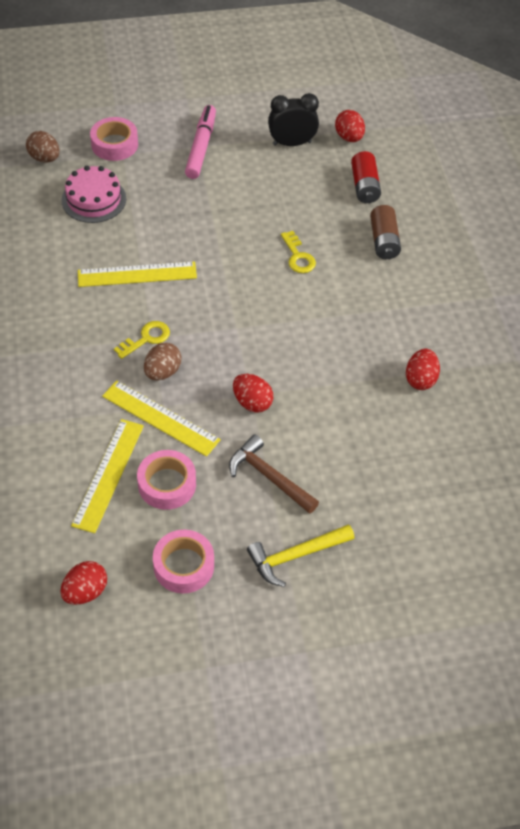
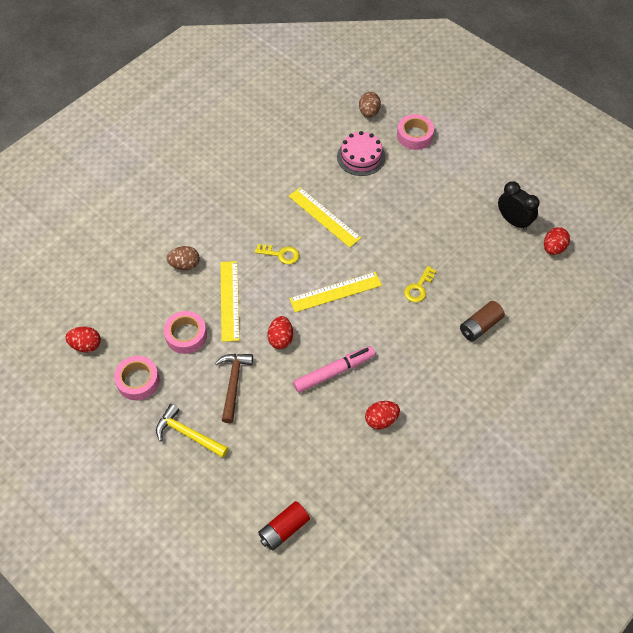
camera: 55 degrees right, 5 degrees up
yellow ruler [71,419,144,533] -> yellow ruler moved to [289,272,382,313]
brown egg [144,342,182,381] -> brown egg moved to [166,246,200,270]
pink marker [185,105,216,179] -> pink marker moved to [293,346,375,393]
red battery [351,151,381,203] -> red battery moved to [258,501,310,551]

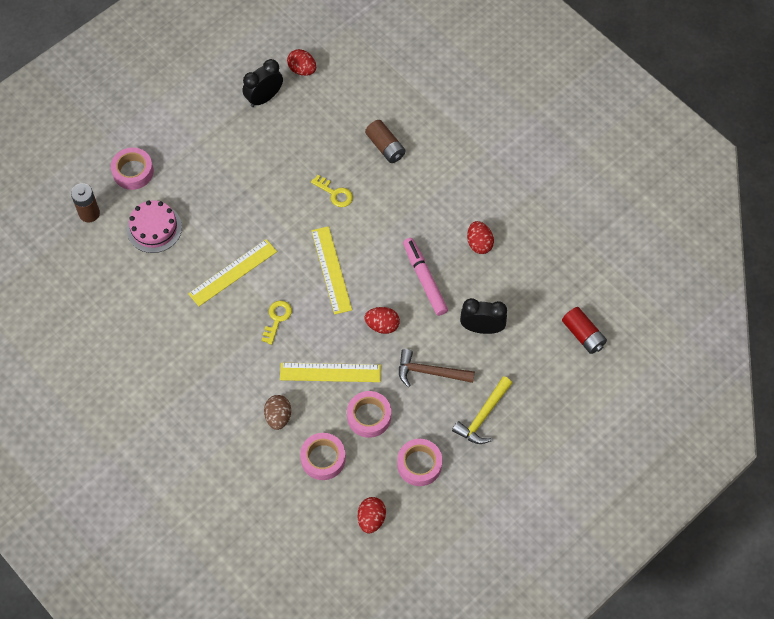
camera: 85 degrees left, 5 degrees up
brown egg [359,92,381,118] -> brown battery [71,183,100,223]
none -> pink tape [300,433,346,480]
none -> black clock [460,298,507,334]

